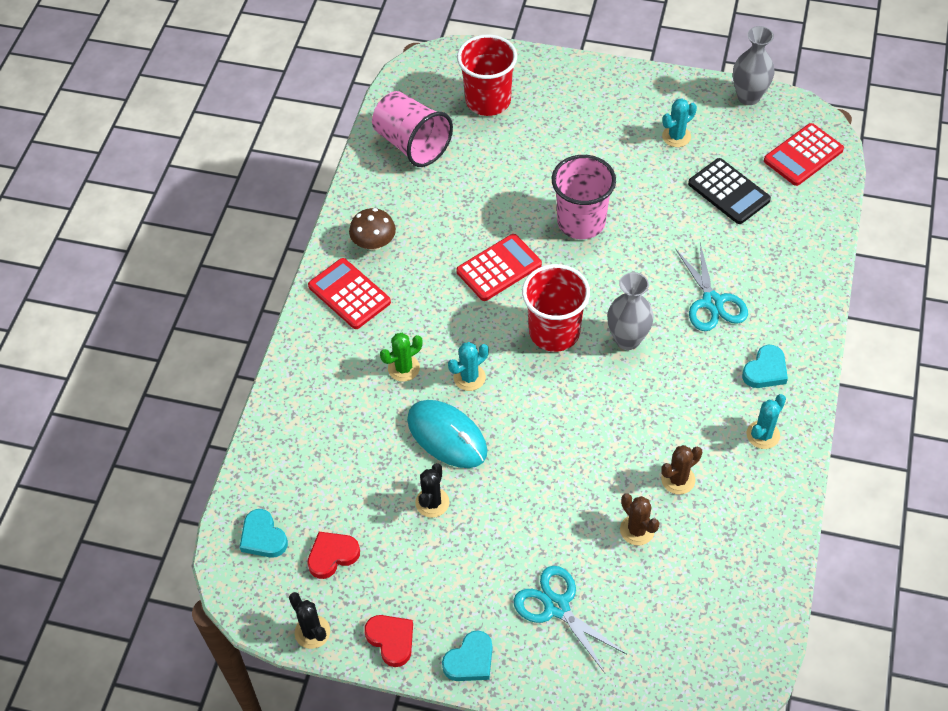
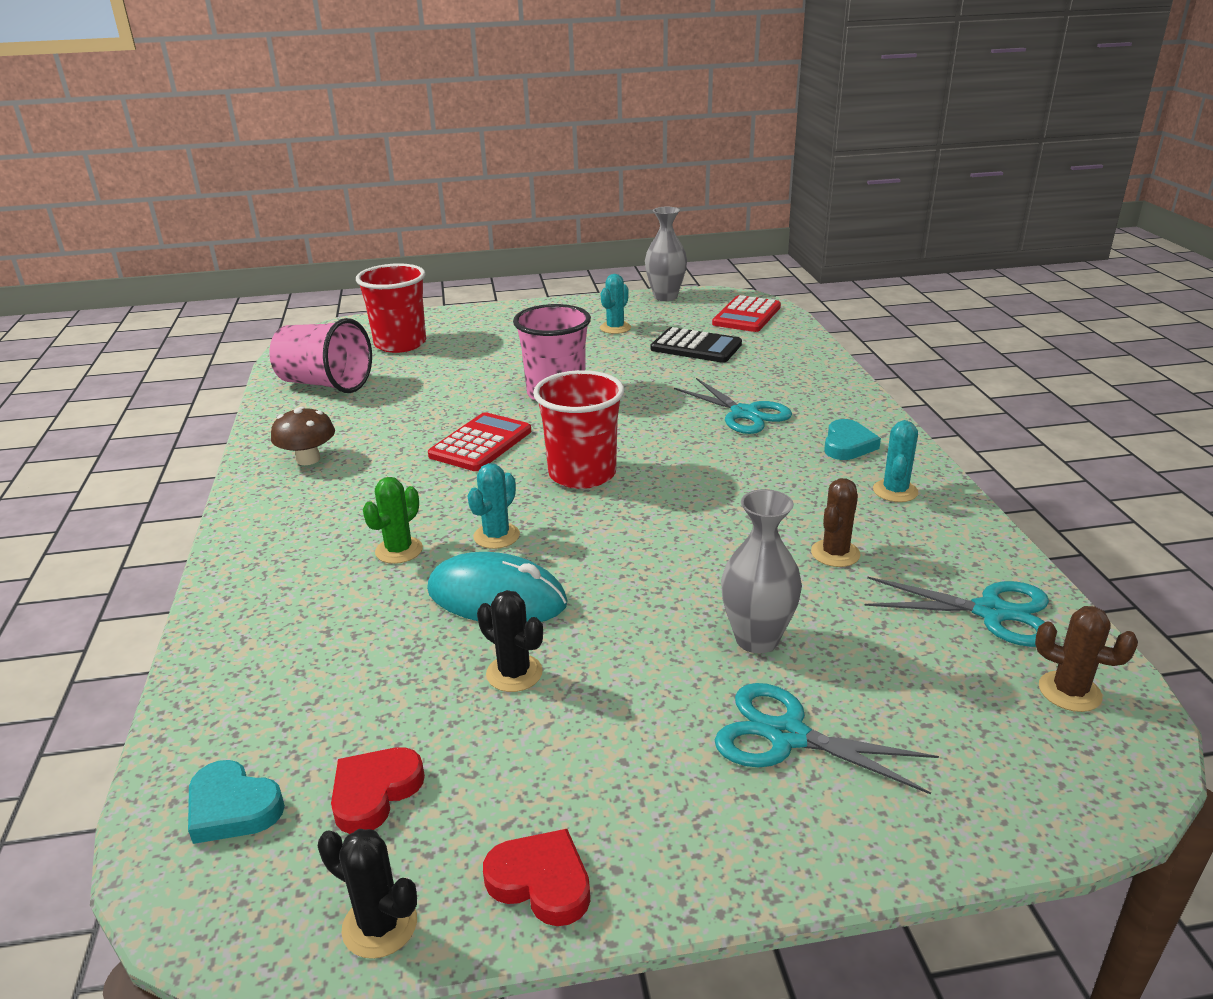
camera: 25 degrees left, 25 degrees down
red calculator [308,258,391,329] -> none
black cactus [415,463,449,518] -> black cactus turned 45 degrees counterclockwise [477,590,543,692]
turquoise heart [442,630,492,681] -> none
grey vase [607,272,654,350] -> grey vase moved to [721,489,802,653]
brown cactus [620,494,660,545] -> brown cactus moved to [1035,606,1138,712]
none -> turquoise scissors [864,577,1049,647]

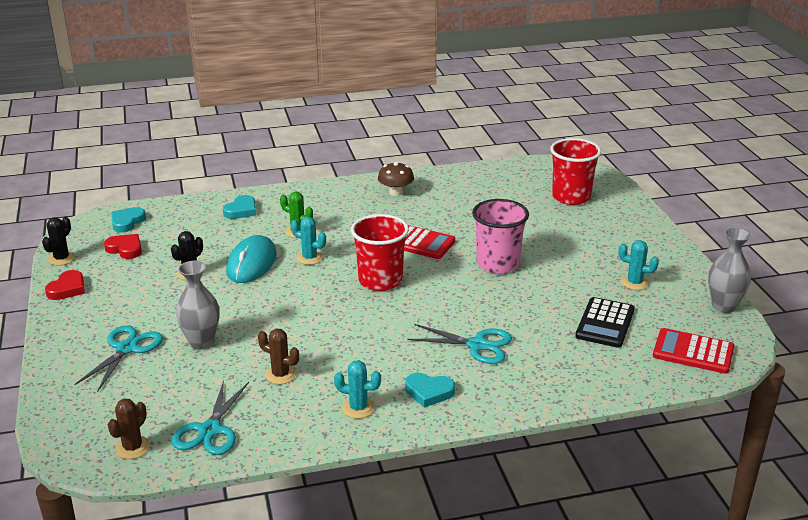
camera: 85 degrees right, 0 degrees up
pink cup [269,318,372,393] -> none
turquoise scissors [674,378,792,434] -> turquoise scissors turned 120 degrees counterclockwise [407,324,512,364]
none -> turquoise heart [223,195,256,219]

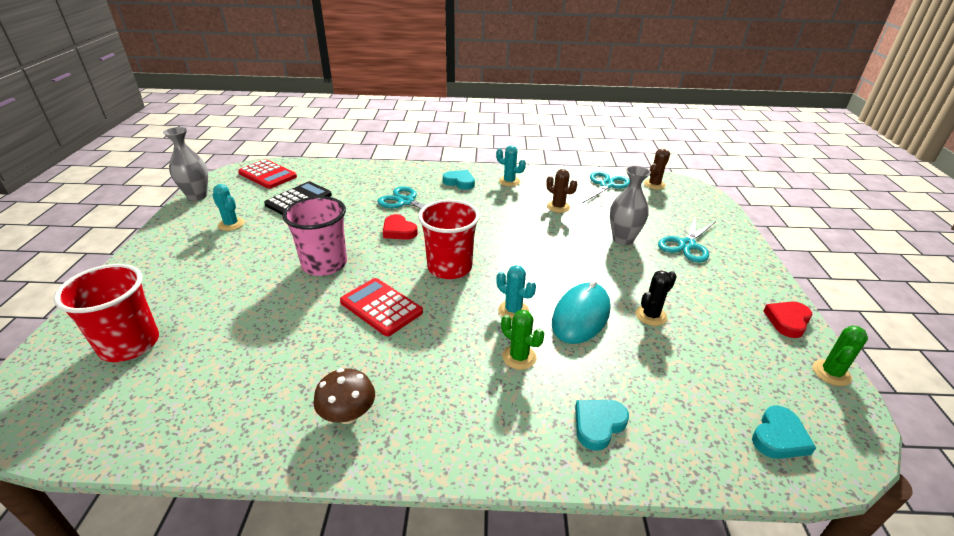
camera: 165 degrees left, 5 degrees up
black cactus [42,217,75,266] -> green cactus [813,325,868,386]
red heart [104,234,142,259] -> red heart moved to [383,214,418,240]

